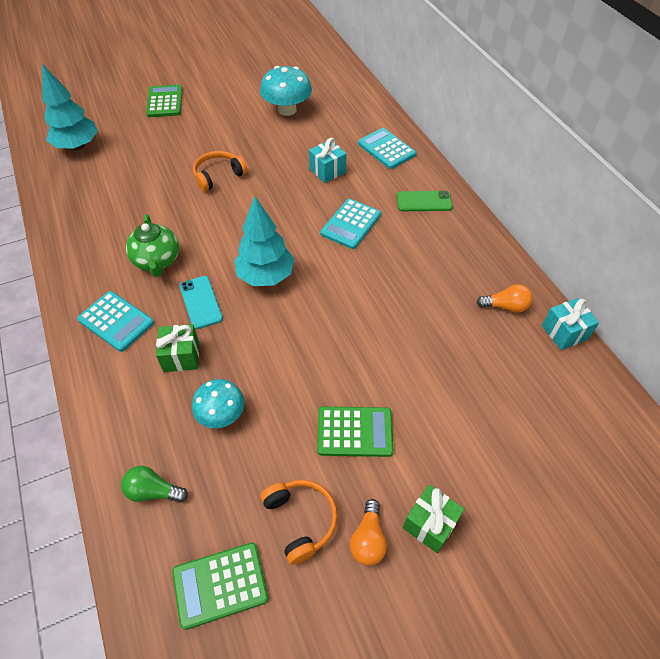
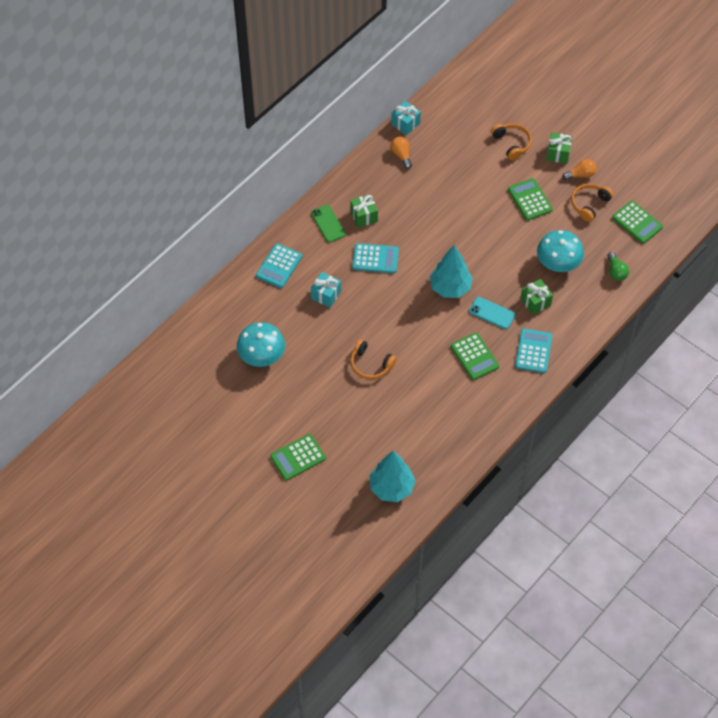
camera: 115 degrees left, 5 degrees up
green teapot [126,214,179,277] -> green calculator [451,332,499,380]
turquoise phone [179,276,223,329] -> turquoise phone turned 75 degrees clockwise [469,297,516,329]
turquoise mushroom [192,379,245,428] -> turquoise mushroom [537,230,584,272], size x1.50
none -> green gift [350,194,378,228]
none -> orange headphones [491,123,532,161]

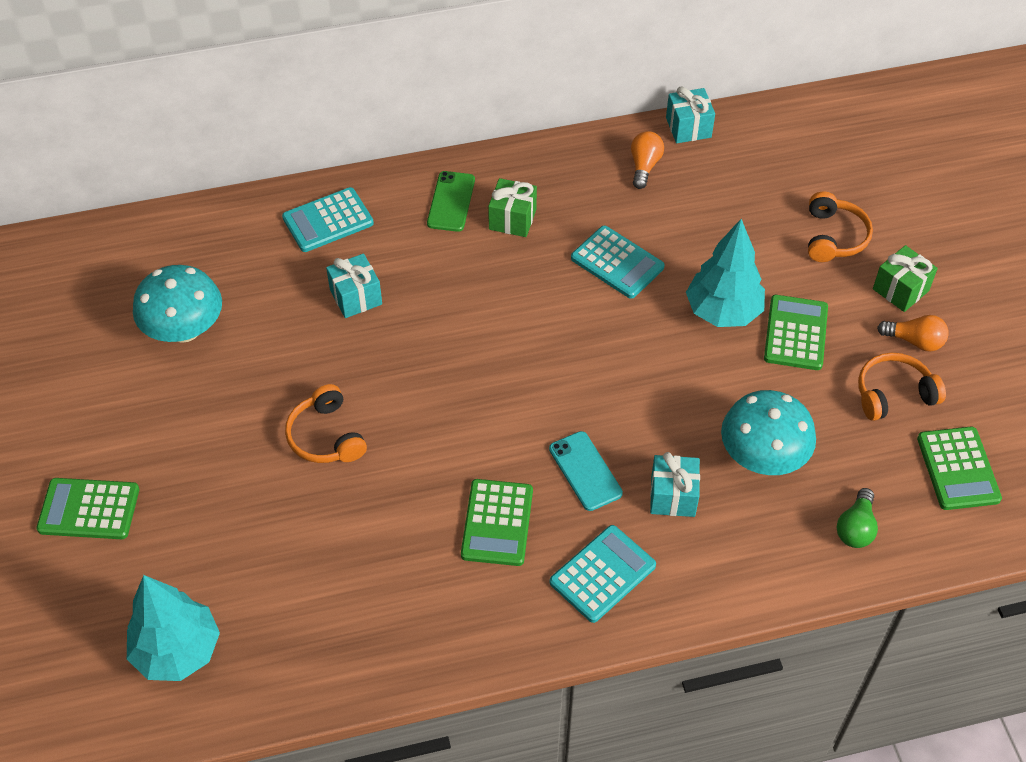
camera: 35 degrees right, 5 degrees down
turquoise calculator [352,243,399,273] -> turquoise calculator moved to [571,226,665,299]
turquoise tree [430,245,473,298] -> turquoise tree moved to [686,219,765,327]
green gift [520,279,553,315] -> turquoise gift [650,452,700,517]

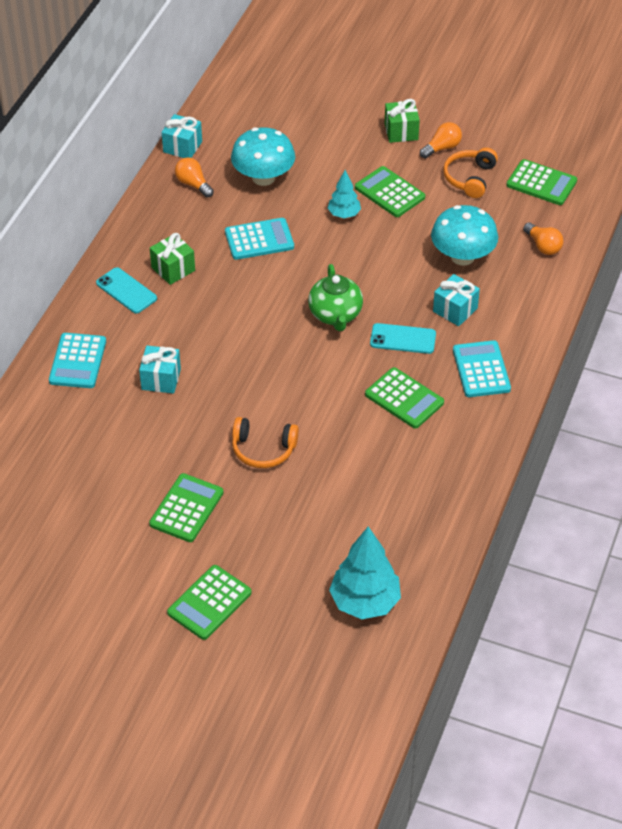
camera: 55 degrees left, 5 degrees down
turquoise mushroom [133,265,222,343] -> turquoise mushroom moved to [231,127,295,186]
green phone [427,171,475,232] -> turquoise phone [96,267,157,314]
turquoise tree [686,219,765,327] -> turquoise tree [328,170,361,218], size x0.57
orange headphones [808,191,873,262] -> none
green light bulb [837,488,878,548] -> orange light bulb [523,222,564,255]
none -> green calculator [149,473,223,542]
none -> green teapot [308,264,363,331]

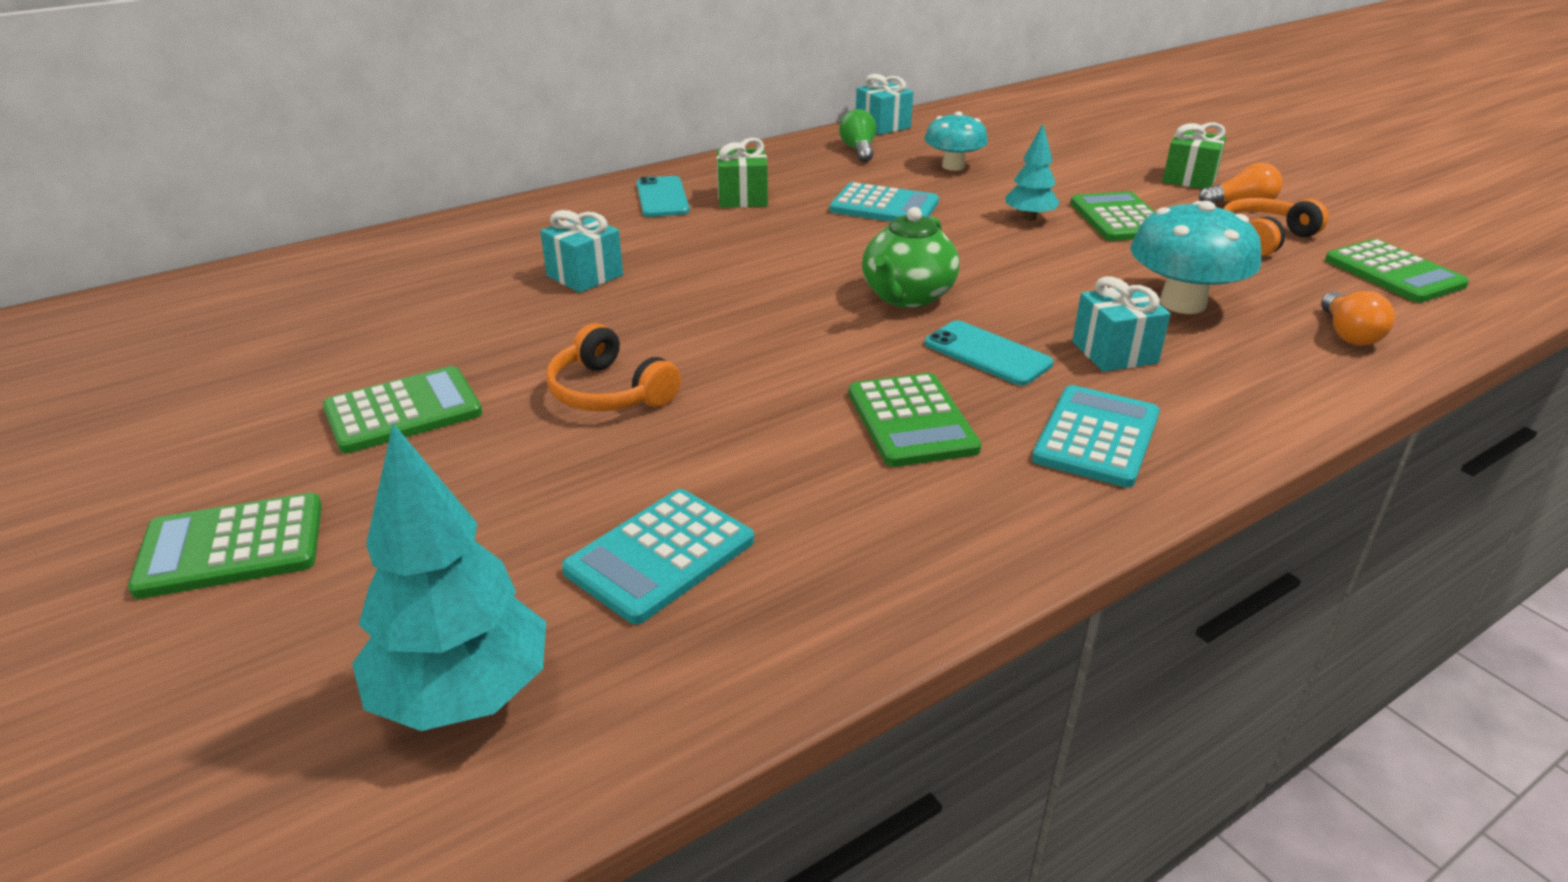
camera: 35 degrees right, 15 degrees down
turquoise calculator [49,333,106,388] -> turquoise calculator moved to [562,489,754,624]
orange light bulb [175,157,214,198] -> green light bulb [839,109,877,162]
turquoise mushroom [231,127,295,186] -> turquoise mushroom [924,111,988,171], size x0.67

